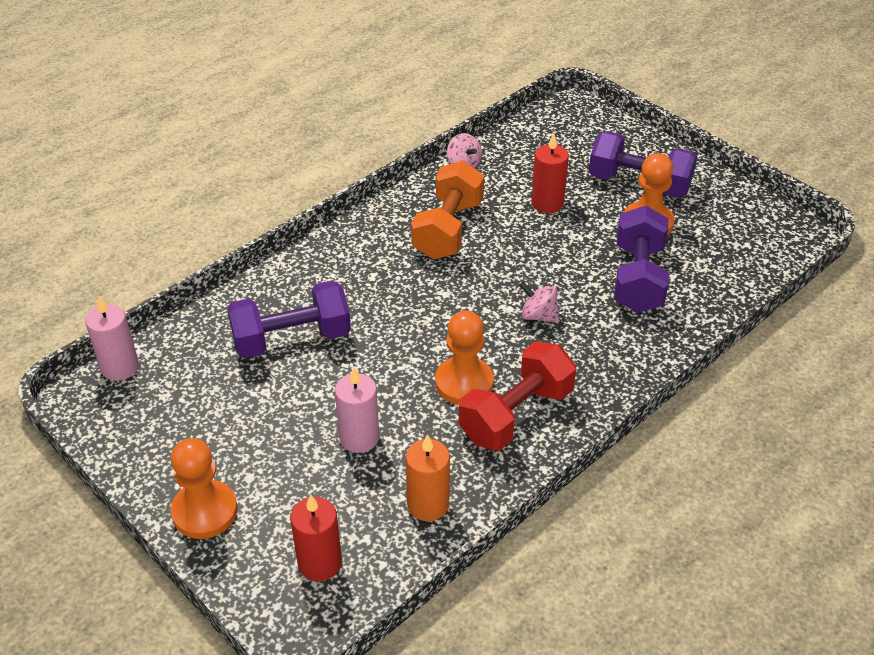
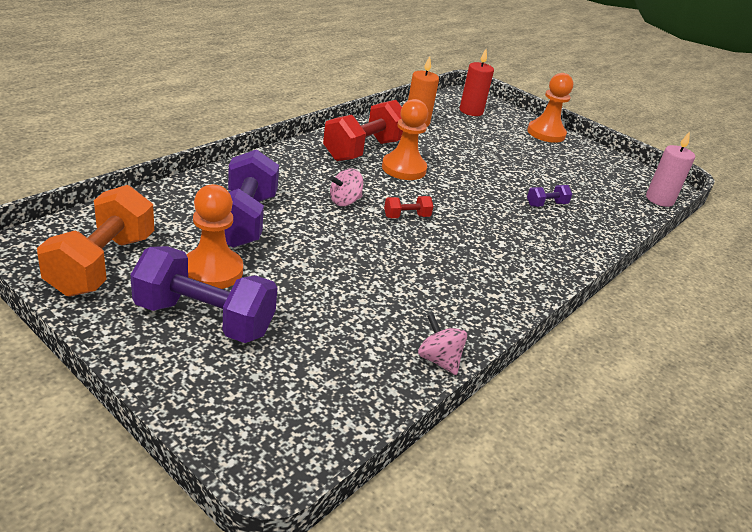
camera: 170 degrees right, 10 degrees down
purple dumbbell [227,280,351,358] -> purple dumbbell [527,185,572,207], size x0.45
pink candle [335,367,379,453] -> none
orange dumbbell [411,161,484,259] -> orange dumbbell moved to [37,185,154,297]
pink spinning top [519,282,559,323] -> pink spinning top turned 120 degrees clockwise [329,168,363,206]
red candle [531,133,569,213] -> none
none -> red dumbbell [384,196,434,218]

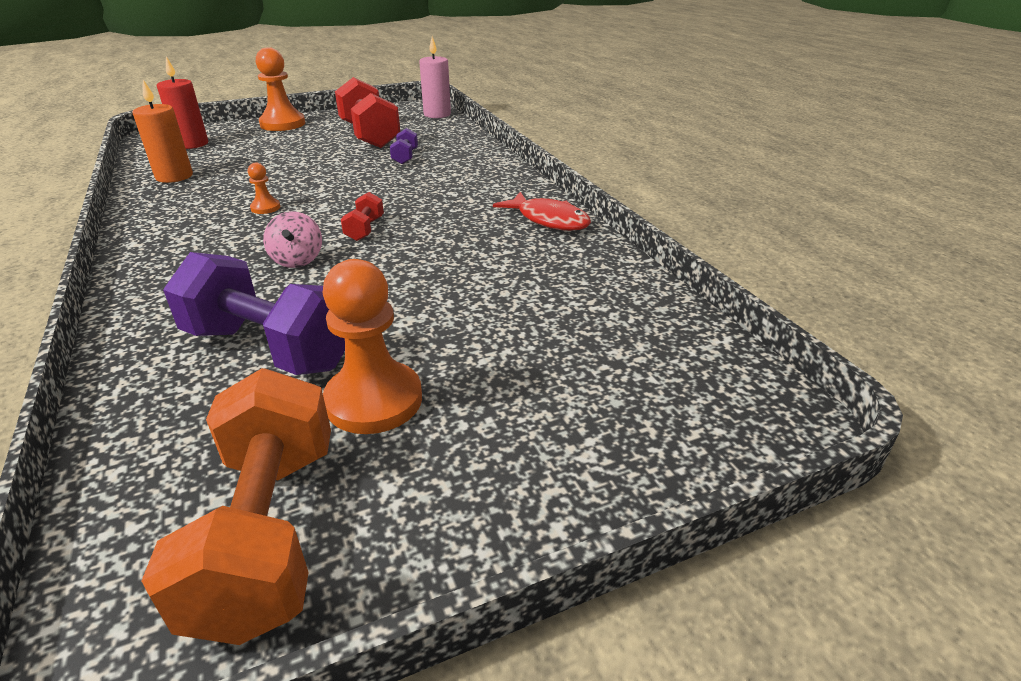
camera: 60 degrees left, 0 degrees up
orange dumbbell [37,185,154,297] -> orange dumbbell turned 45 degrees clockwise [142,368,331,645]
purple dumbbell [130,246,277,343] -> none
red dumbbell [323,100,403,161] -> red dumbbell moved to [335,77,400,148]
orange pawn [382,99,428,180] -> orange pawn [248,163,281,214], size x0.48
pink spinning top [418,313,467,375] -> none
none -> red fish [493,192,591,231]

